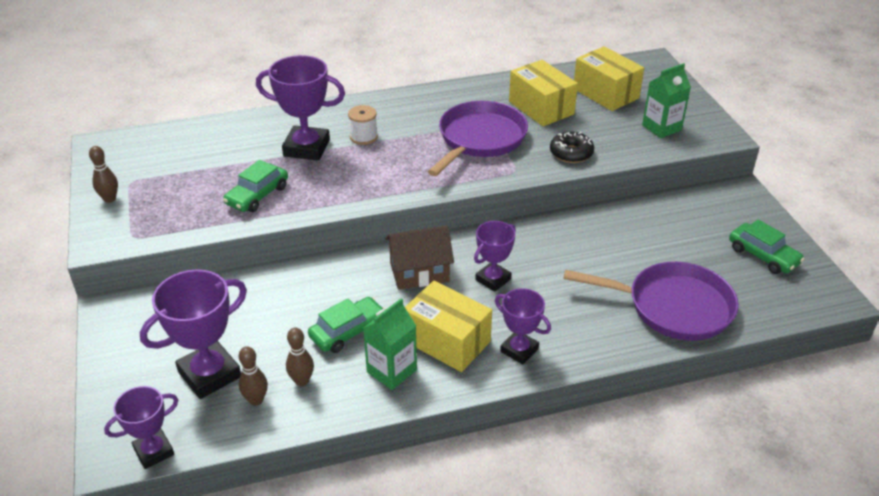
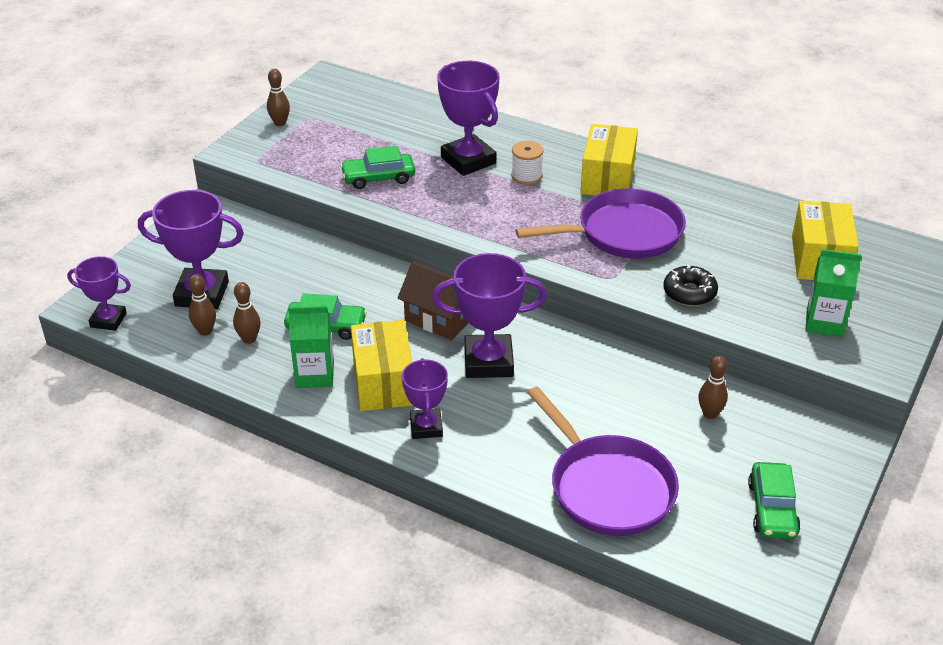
camera: 45 degrees right, 0 degrees up
purple trophy [474,221,516,292] -> purple trophy [432,253,547,378], size x1.63
yellow box [509,60,578,126] -> yellow box moved to [580,124,638,196]
none -> brown bowling pin [698,355,728,419]

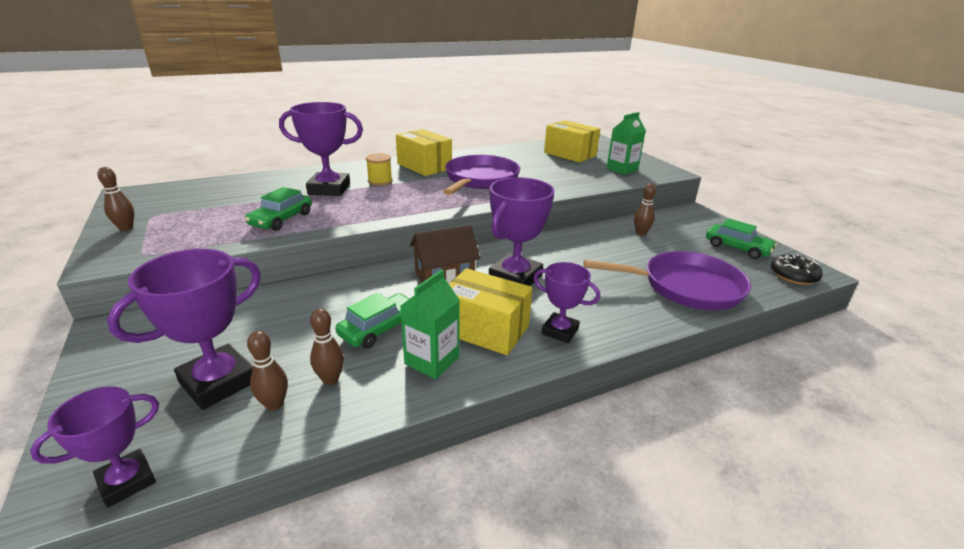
camera: 55 degrees left, 10 degrees down
white spool [511,141,544,185] -> yellow spool [366,153,393,186]
black donut [664,265,718,306] -> black donut moved to [771,254,823,285]

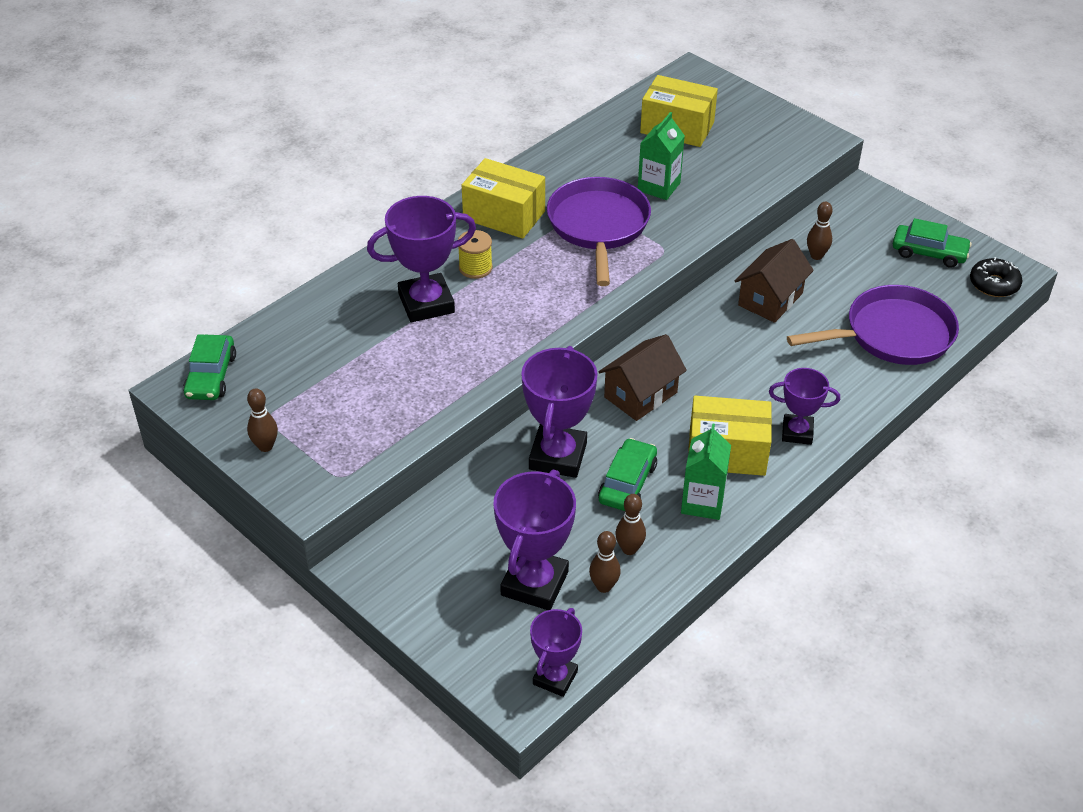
camera: 20 degrees left, 15 degrees up
green car [245,187,312,231] -> green car moved to [183,334,236,400]
purple trophy [489,177,554,286] -> purple trophy moved to [521,346,598,478]
green carton [607,112,646,175] -> green carton moved to [638,112,685,200]
none -> brown house [735,239,814,323]

